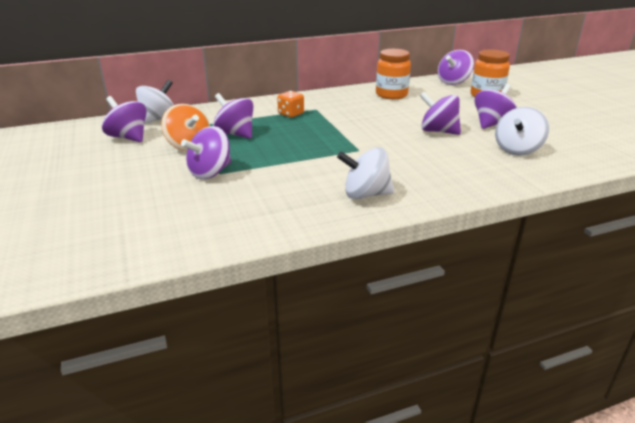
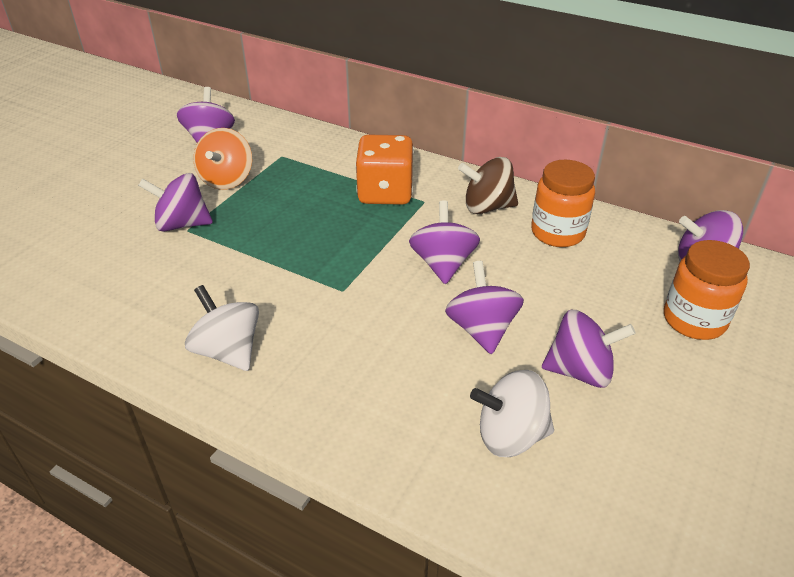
camera: 50 degrees right, 10 degrees up
white spinning top [136,80,174,124] -> none
purple spinning top [213,93,253,139] -> purple spinning top moved to [409,200,480,284]
orange dice [277,91,304,118] -> orange dice [355,135,414,205], size x1.82
none -> brown spinning top [458,157,518,214]

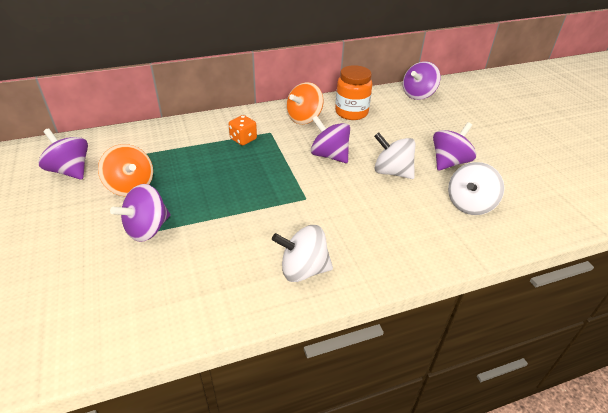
camera: 50 degrees left, 0 degrees up
orange dice [355,135,414,205] -> orange dice [229,115,257,146], size x0.55
purple spinning top [445,261,524,354] -> white spinning top [374,132,416,179]
brown spinning top [458,157,518,214] -> orange spinning top [286,82,324,124]
orange jar [664,240,750,340] -> none

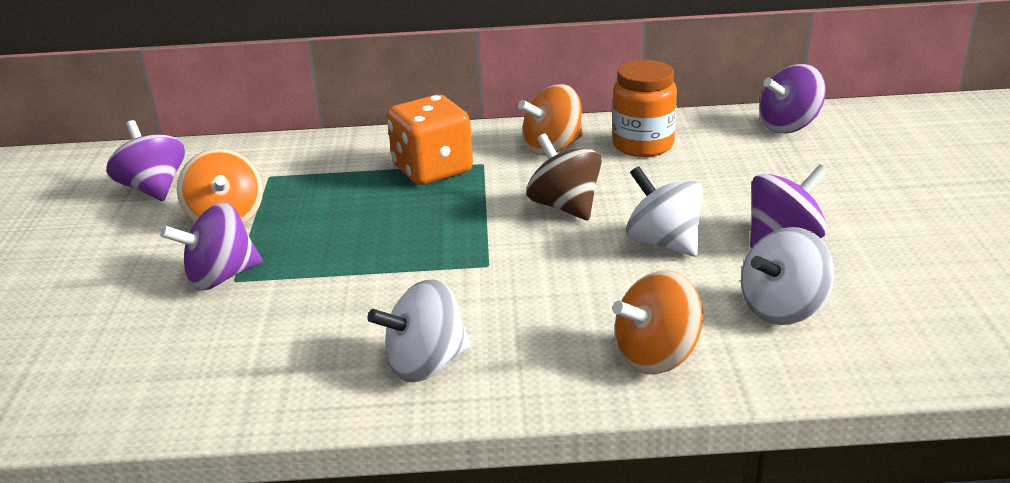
camera: 20 degrees right, 10 degrees down
orange dice [229,115,257,146] -> orange dice [387,95,473,185], size x1.82
white spinning top [272,225,333,282] -> white spinning top turned 45 degrees counterclockwise [367,279,471,383]
purple spinning top [311,116,350,163] -> brown spinning top [526,133,602,220]
none -> orange spinning top [612,270,703,374]

